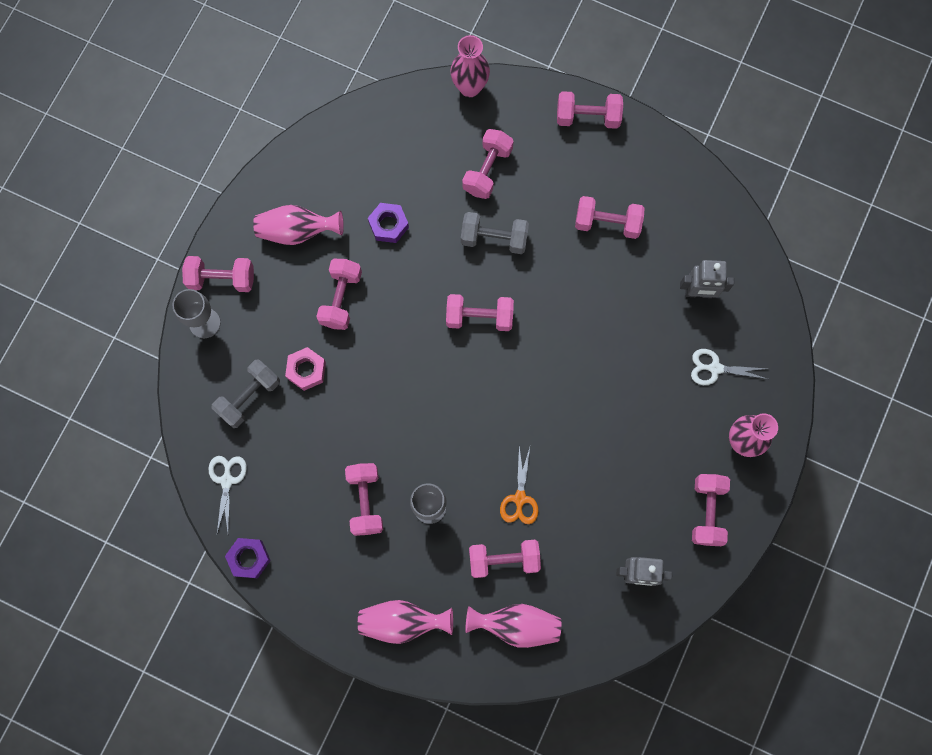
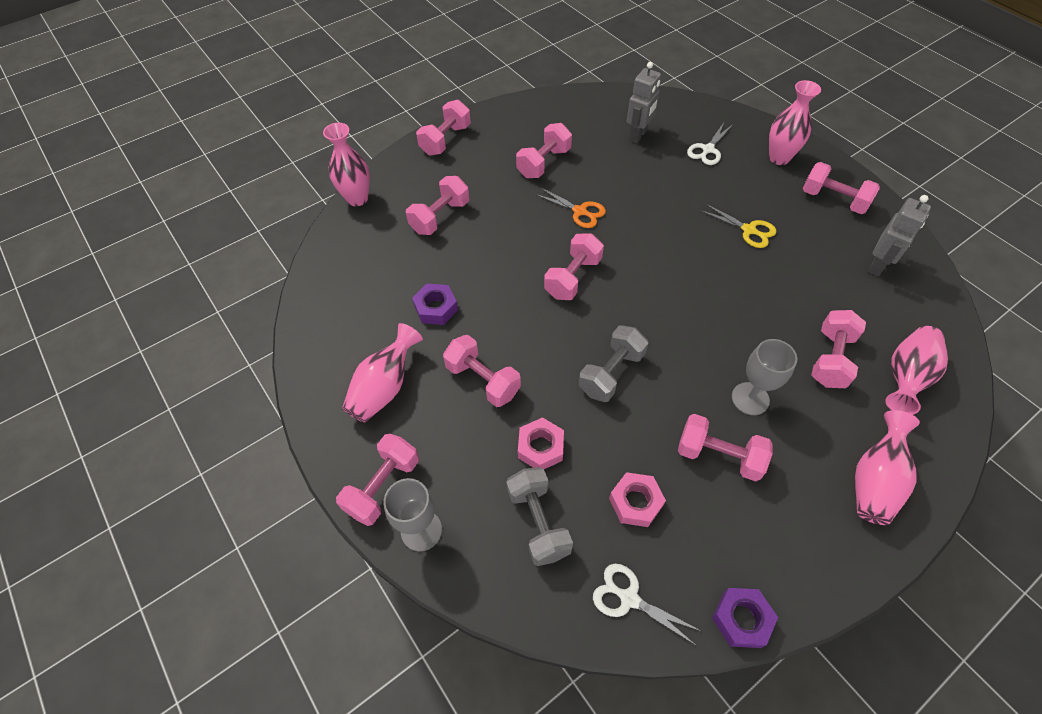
camera: 60 degrees left, 20 degrees down
grey dumbbell [461,212,529,254] -> grey dumbbell moved to [579,325,648,402]
pink dumbbell [462,129,514,199] -> pink dumbbell turned 75 degrees clockwise [406,176,469,235]
orange scissors [500,446,539,524] -> orange scissors moved to [534,187,606,228]
none -> pink nut [609,472,666,527]
none -> yellow scissors [700,203,776,248]

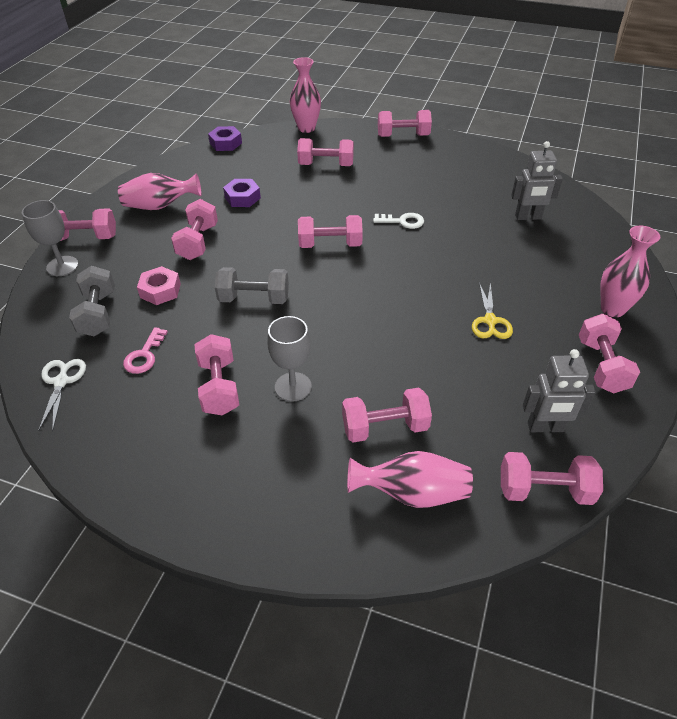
camera: 55 degrees right, 10 degrees down
grey dumbbell [506,467,573,566] -> grey dumbbell turned 45 degrees counterclockwise [69,266,115,336]
pink dumbbell [516,123,572,178] -> pink dumbbell moved to [501,452,603,505]
orange scissors [534,187,606,228] -> white key [373,213,424,229]
pink nut [609,472,666,527] -> pink key [123,327,168,374]
white scissors [687,121,733,165] -> none
purple nut [712,588,778,648] -> purple nut moved to [208,126,242,151]
pink vase [855,410,920,525] -> none

